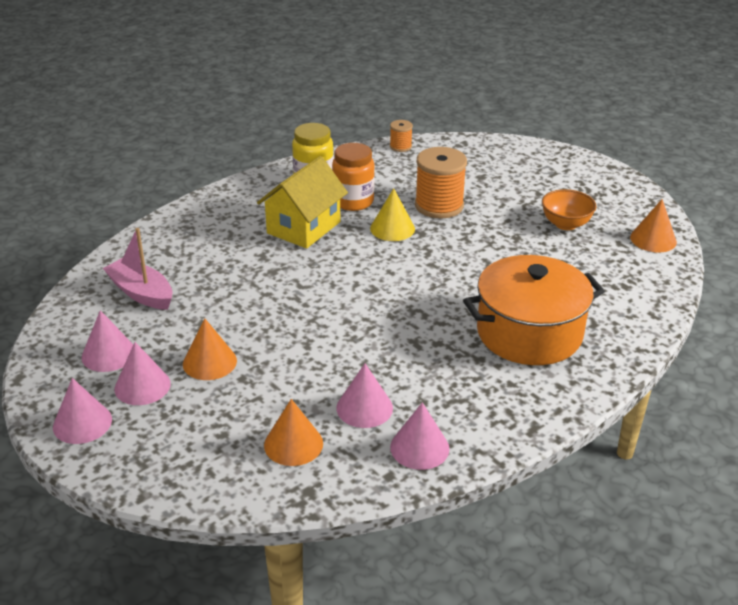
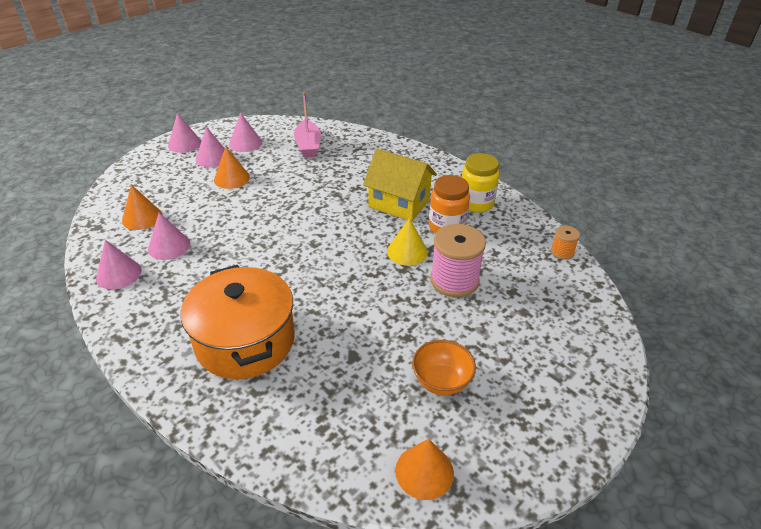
camera: 85 degrees right, 5 degrees up
pink boat [103,228,172,310] -> pink boat turned 135 degrees clockwise [294,92,321,157]
orange spool [415,147,467,218] -> pink spool [430,224,486,297]

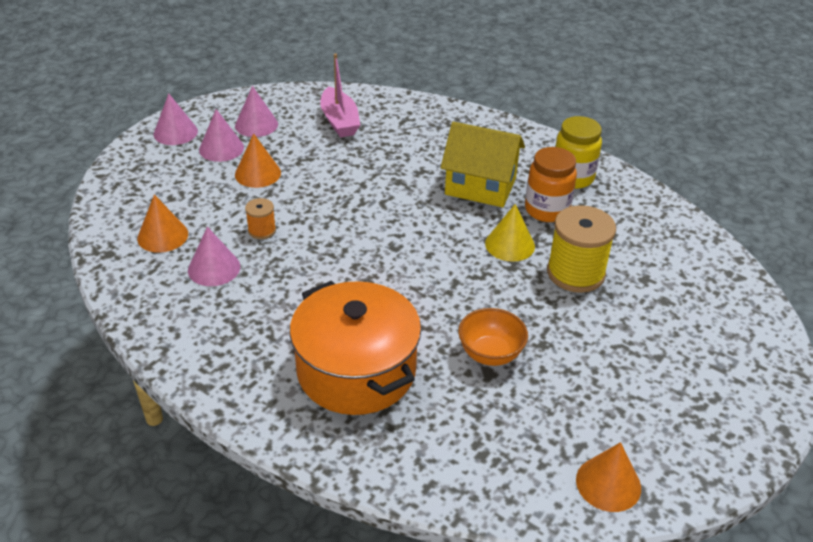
camera: 10 degrees left, 0 degrees up
pink cone [96,240,142,289] -> none
orange bowl [412,340,476,395] -> orange bowl moved to [458,308,528,366]
pink spool [430,224,486,297] -> yellow spool [547,205,616,293]
orange spool [551,226,580,260] -> orange spool moved to [245,198,276,239]

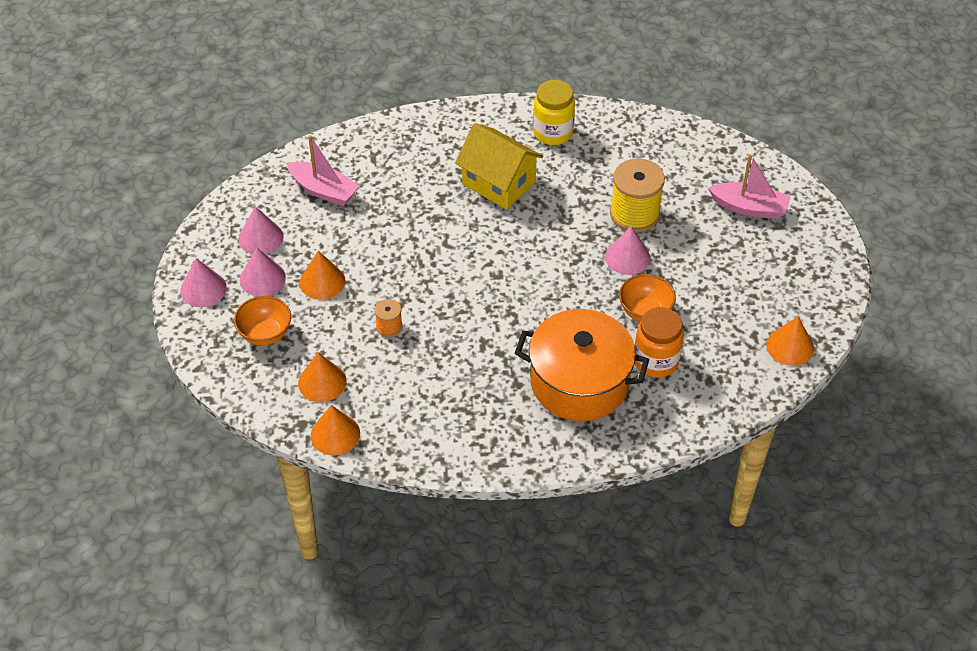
camera: 40 degrees left, 10 degrees up
pink cone [188,227,240,286] -> pink cone moved to [605,226,650,275]
yellow house [441,122,525,207] -> yellow house turned 60 degrees clockwise [455,123,543,210]
yellow cone [485,204,535,262] -> none
orange jar [525,147,577,222] -> orange jar moved to [635,307,684,378]
none -> orange bowl [234,296,291,346]
none -> orange cone [311,405,360,455]
none -> pink boat [708,154,790,219]

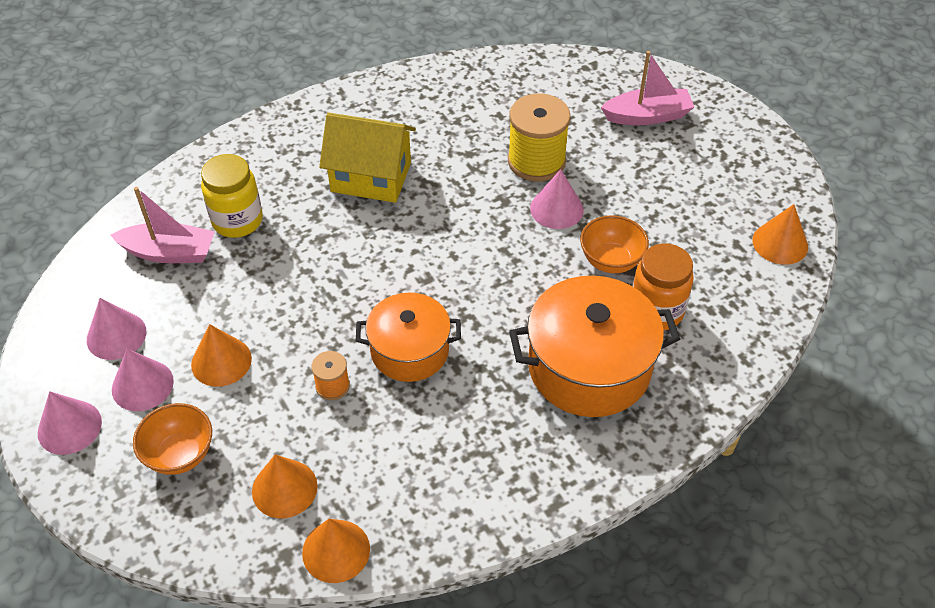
camera: 25 degrees left, 0 degrees up
yellow jar [533,80,575,145] -> yellow jar moved to [201,154,263,238]
none -> orange pot [356,293,461,382]

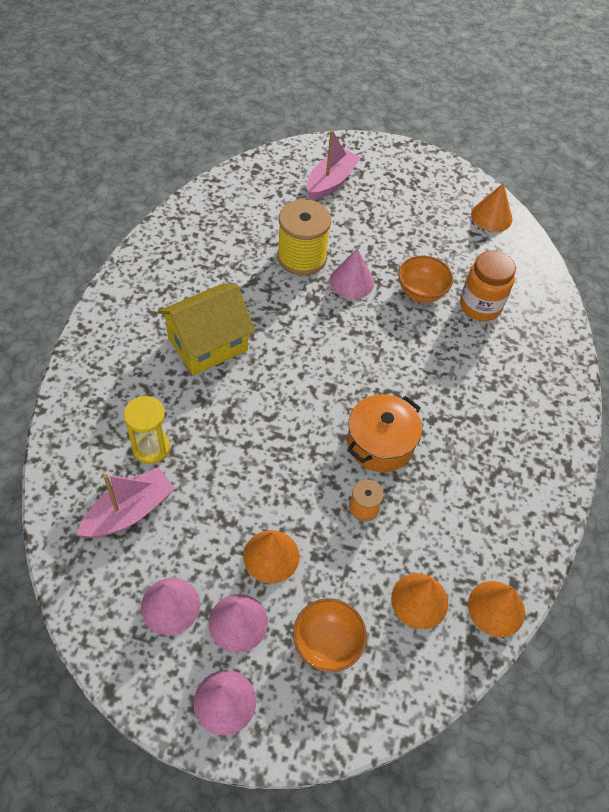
camera: 50 degrees left, 5 degrees up
yellow jar [201,154,263,238] -> yellow hourglass [124,396,170,464]
orange pot [509,276,680,417] -> none

